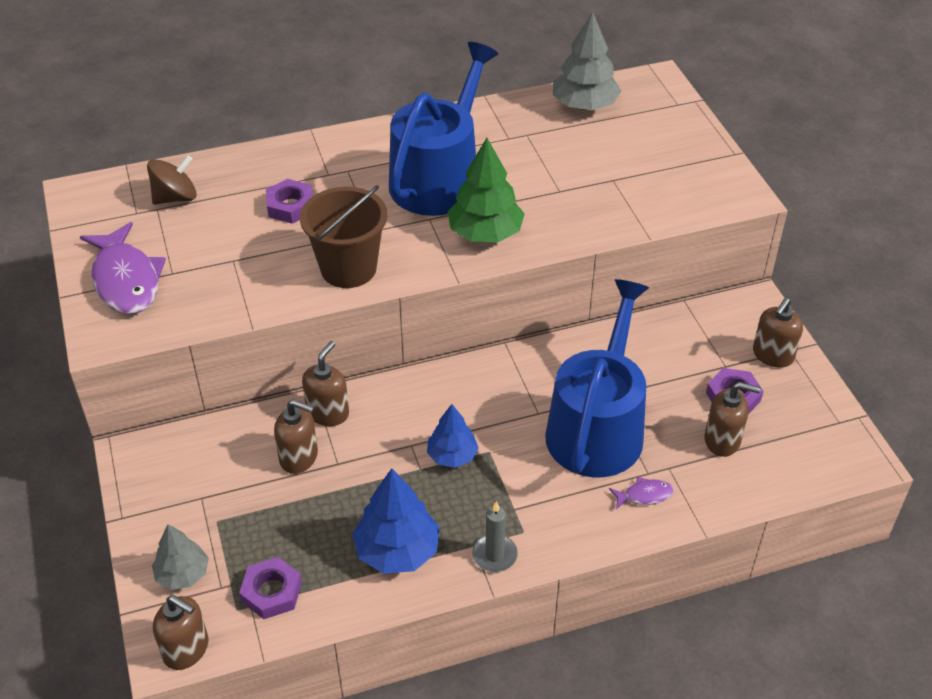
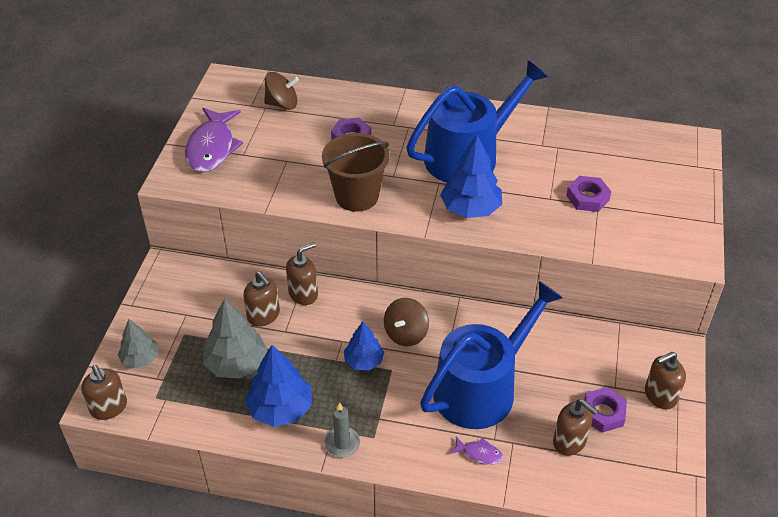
camera: 30 degrees right, 0 degrees up
purple nut [239,557,302,619] -> purple nut moved to [566,176,612,212]
green tree [447,138,525,242] -> blue tree [440,135,502,218]
grey tree [553,12,621,110] -> grey tree moved to [203,298,267,378]
none -> brown spinning top [384,298,429,346]

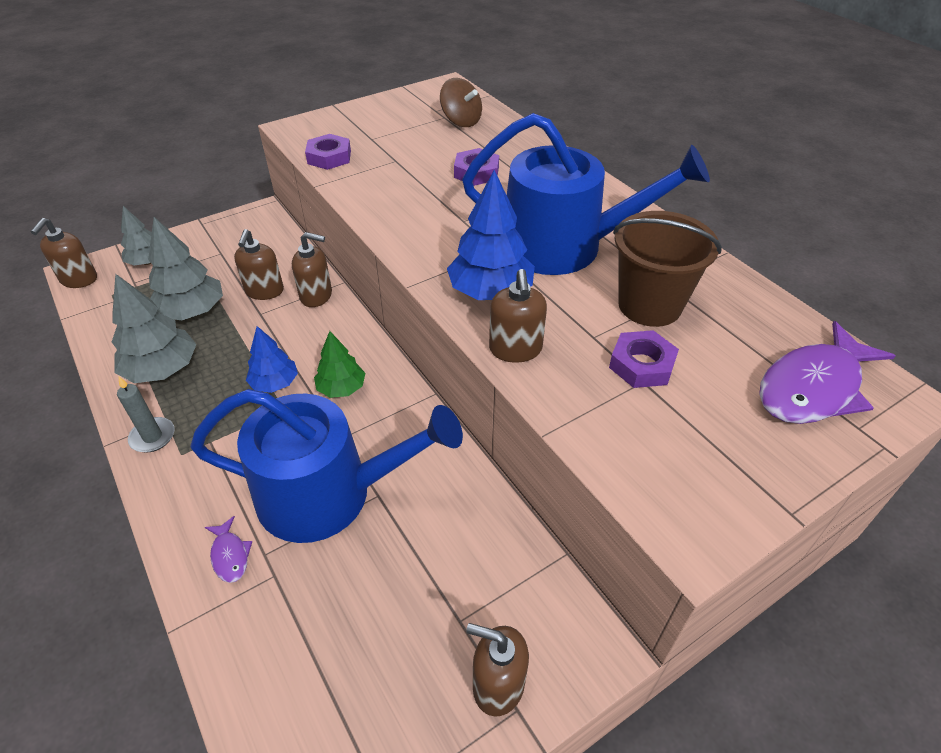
camera: 45 degrees right, 0 degrees up
purple fish [185,108,243,172] -> purple fish moved to [759,321,895,424]
blue tree [245,345,312,427] -> grey tree [112,274,196,383]
brown bucket [322,133,390,212] -> brown bucket moved to [613,211,722,327]
brown spinning top [384,298,429,346] -> green tree [314,331,365,398]
brown soap dispenser [553,399,598,456] -> brown soap dispenser moved to [489,269,547,363]
purple nut [584,387,627,433] -> purple nut moved to [305,134,351,170]

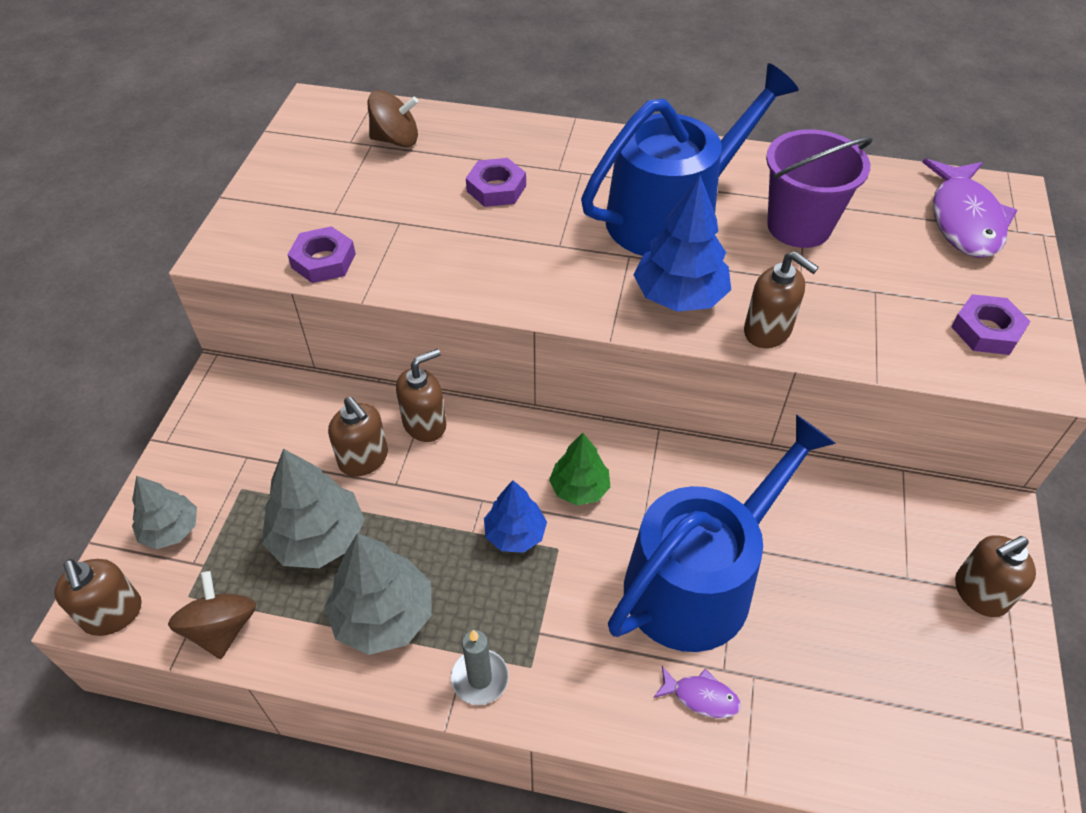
camera: 45 degrees left, 5 degrees up
purple nut [609,330,679,388] -> purple nut moved to [951,294,1031,355]
brown bucket [613,211,722,327] -> purple bucket [766,129,873,248]
none -> brown spinning top [168,571,256,659]

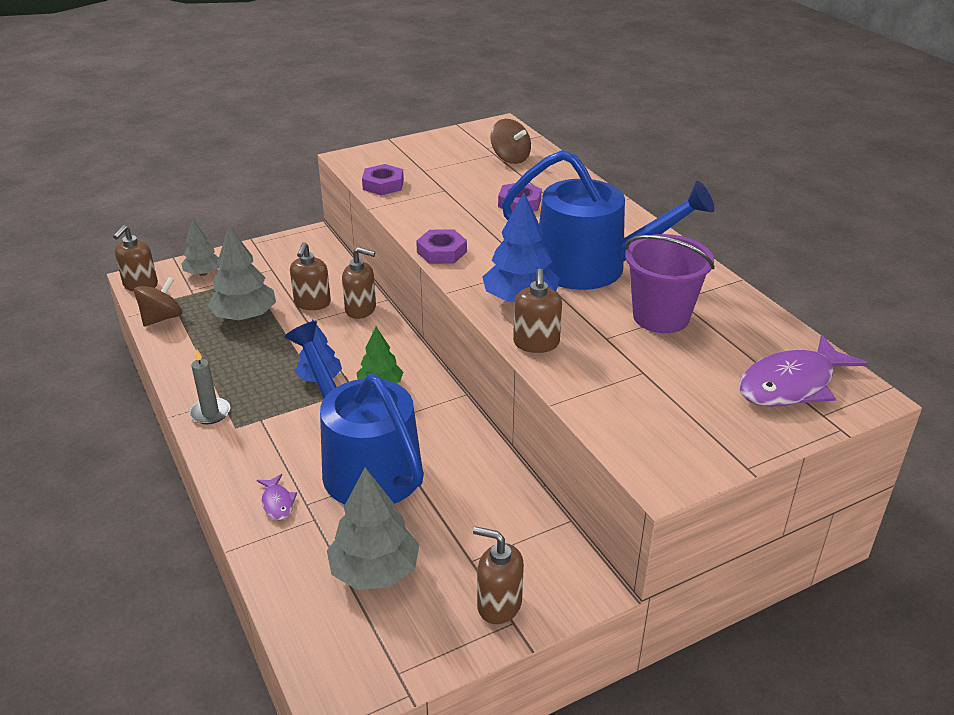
camera: 50 degrees right, 15 degrees down
grey tree [324,533,432,655] -> grey tree moved to [327,467,419,590]
blue watering can [608,415,836,652] -> blue watering can turned 135 degrees counterclockwise [284,321,424,505]
purple nut [951,294,1031,355] -> purple nut moved to [416,229,467,264]

